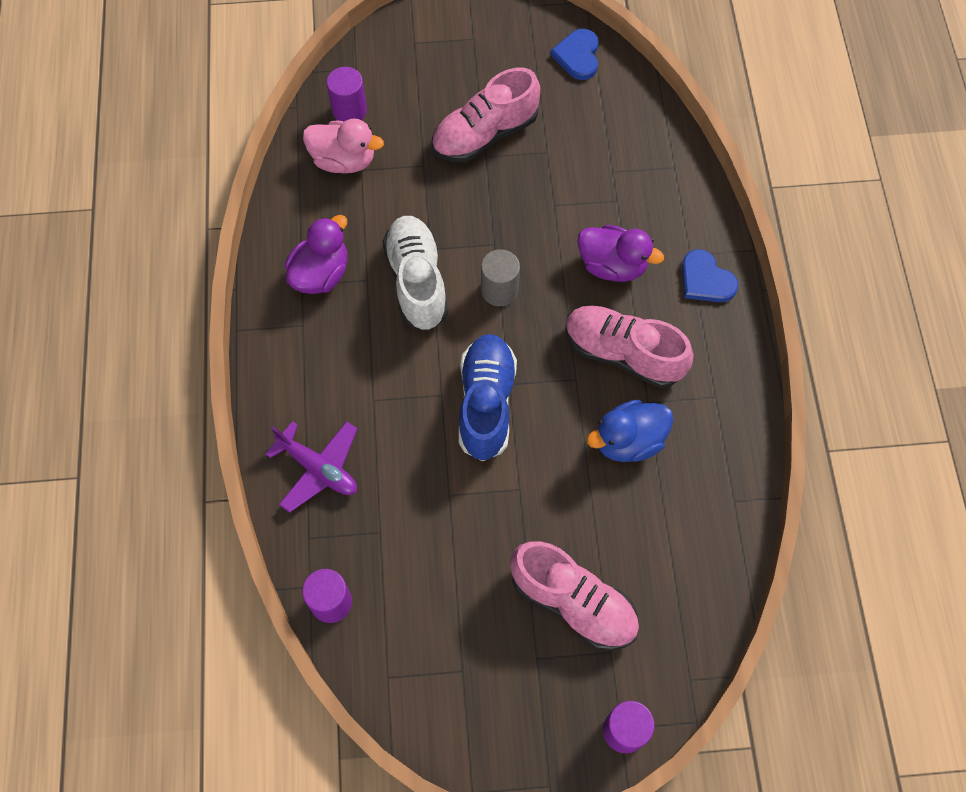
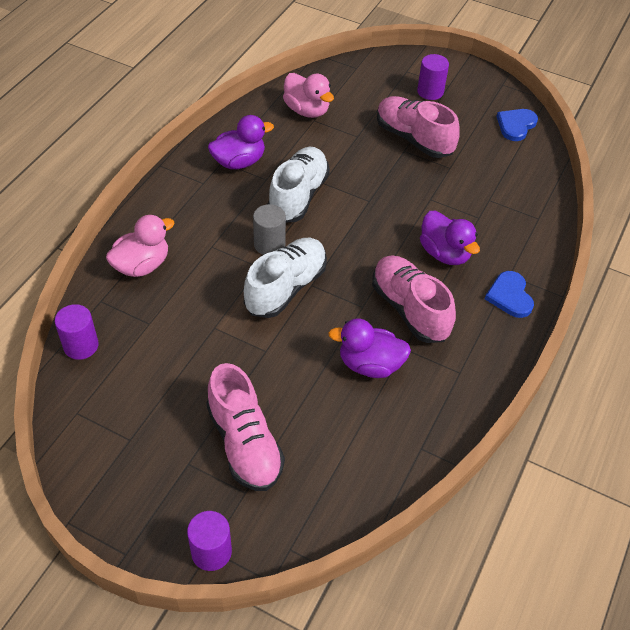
camera: 30 degrees right, 15 degrees down
purple plane [265,421,357,513] -> pink duck [106,215,175,277]
purple cylinder [327,67,367,122] -> purple cylinder moved to [417,54,449,100]
pink shoe [431,68,540,162] -> pink shoe turned 45 degrees clockwise [377,96,460,158]
blue shoe [459,334,517,461] -> white shoe [244,238,327,318]
grey cylinder [481,249,520,306] -> grey cylinder moved to [253,204,286,255]
blue duck [587,400,673,462] -> purple duck [328,319,411,378]

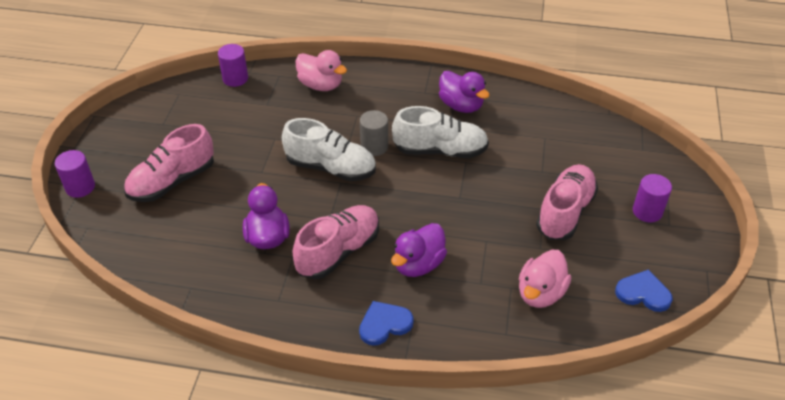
camera: 75 degrees right, 5 degrees down
pink duck [283,73,334,118] -> pink duck moved to [519,250,571,308]

